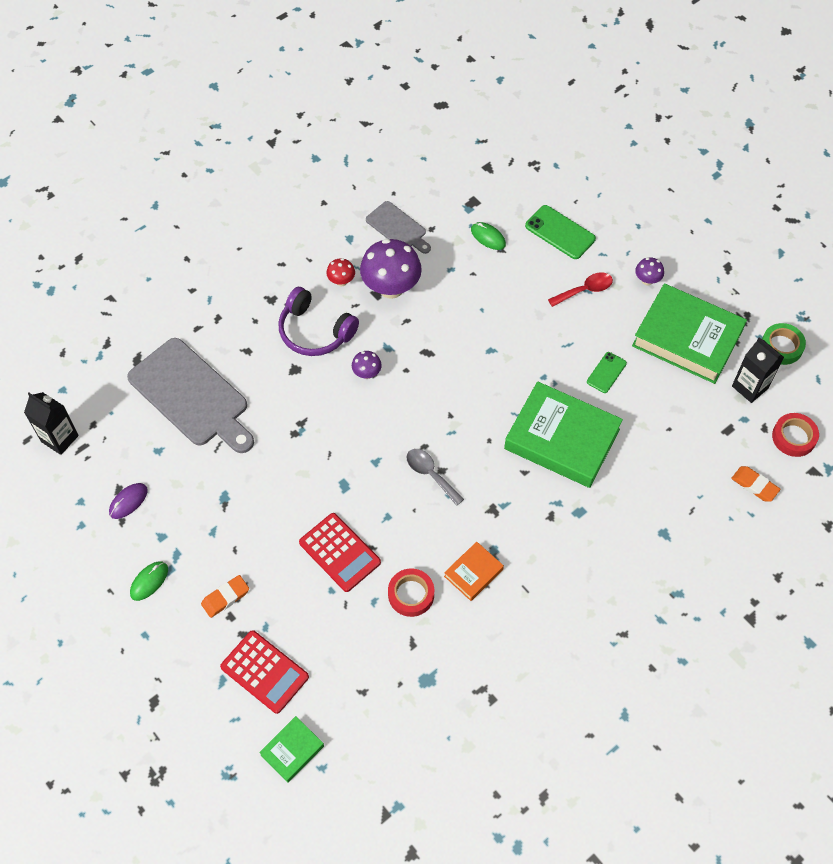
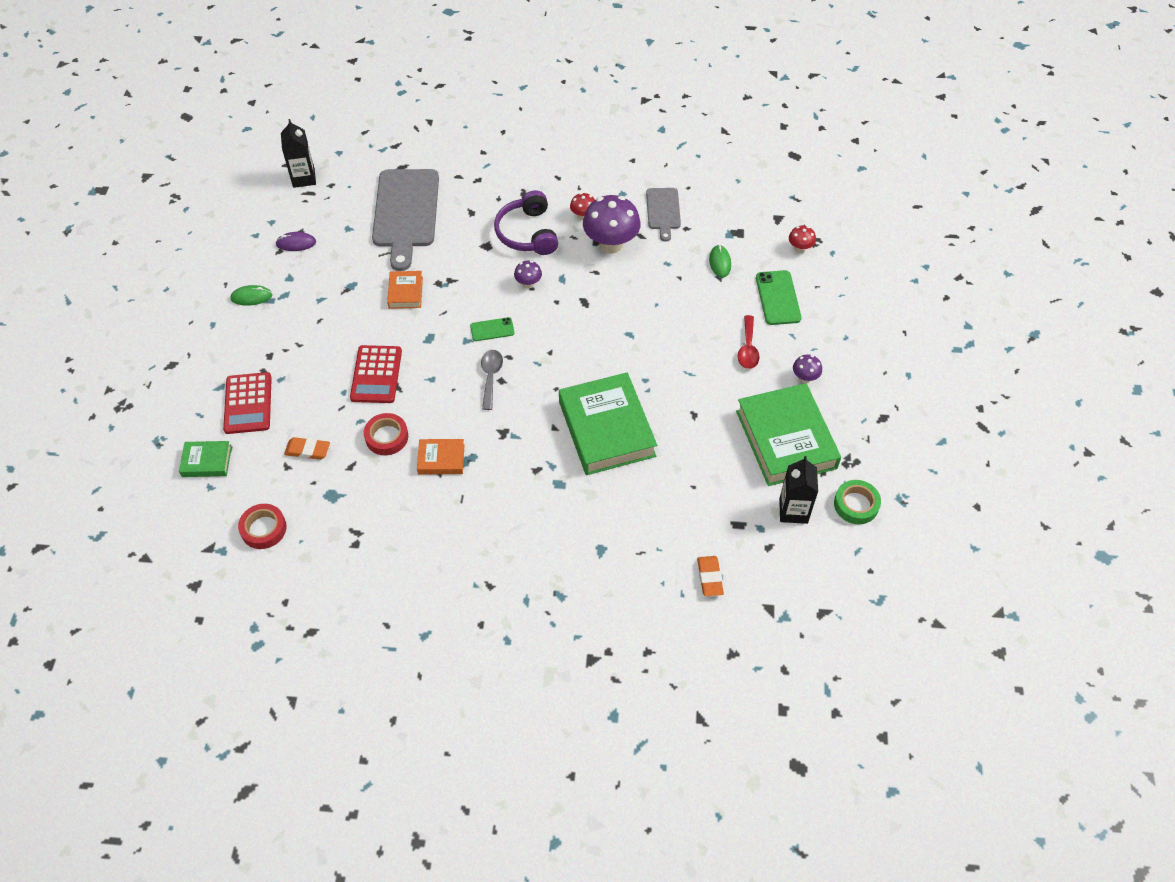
camera: 45 degrees right, 5 degrees down
orange eraser [201,575,249,618] -> orange eraser moved to [284,437,330,460]
red spoon [548,272,613,307] -> red spoon turned 75 degrees clockwise [738,315,760,369]
green phone [587,352,627,393] -> green phone moved to [470,317,514,341]
red tape [772,413,819,457] -> red tape moved to [238,504,287,549]
none -> orange book [387,271,423,309]
none -> red mushroom [789,226,816,253]

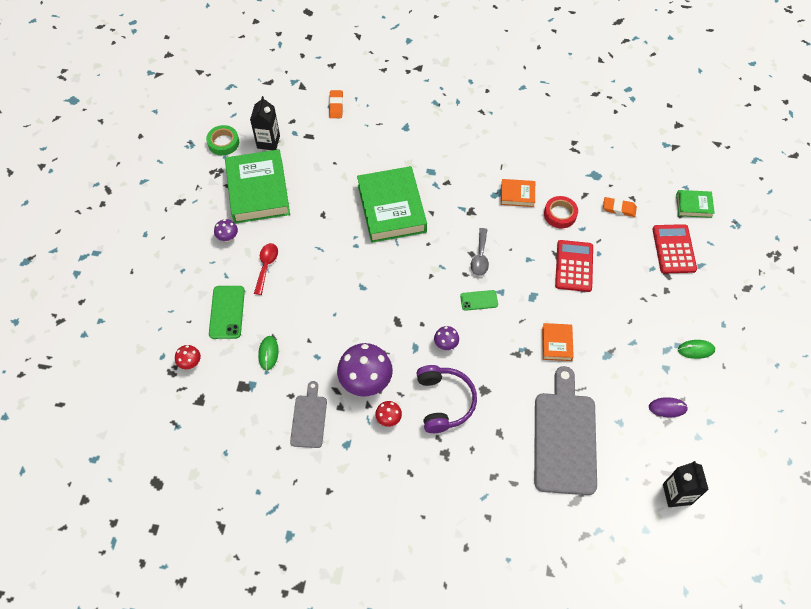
camera: 175 degrees left, 5 degrees up
red tape [238,504,287,549] -> none

